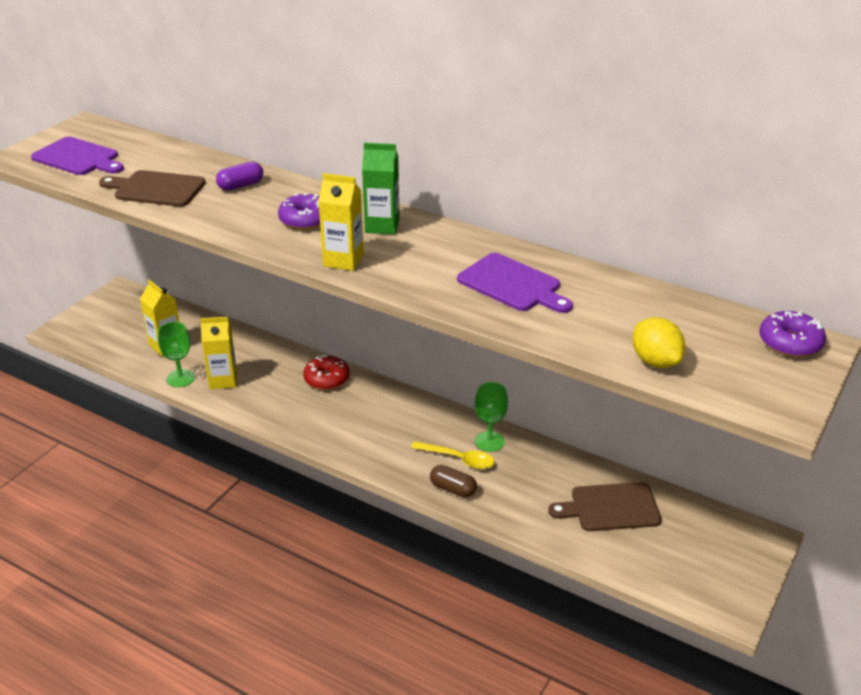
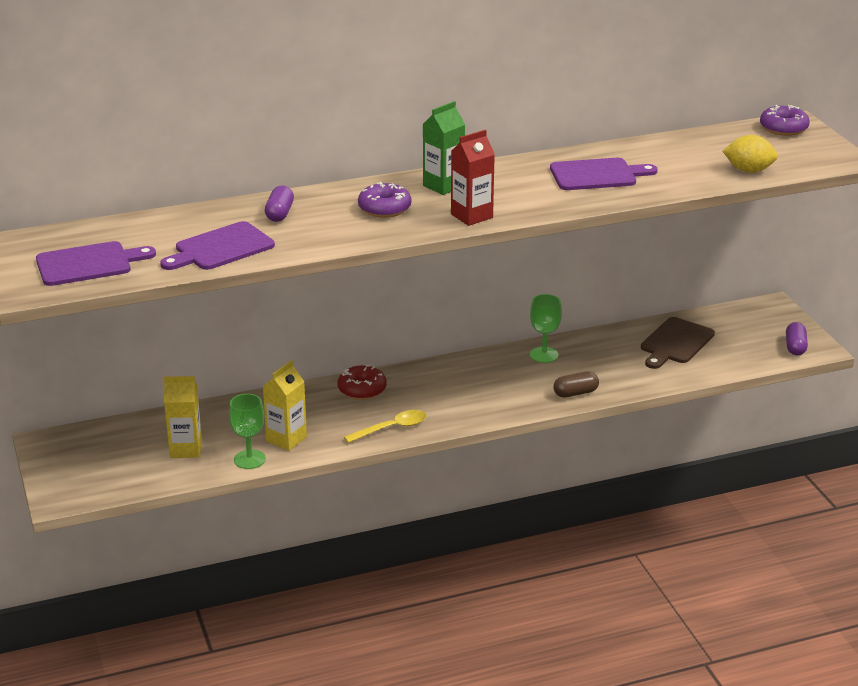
camera: 50 degrees left, 5 degrees down
brown cutting board [99,170,206,207] -> purple cutting board [160,221,275,270]
yellow carton [318,173,364,271] -> red carton [451,130,495,226]
yellow spoon [411,441,495,469] -> yellow spoon moved to [344,410,427,443]
none -> purple capsule [786,322,808,356]

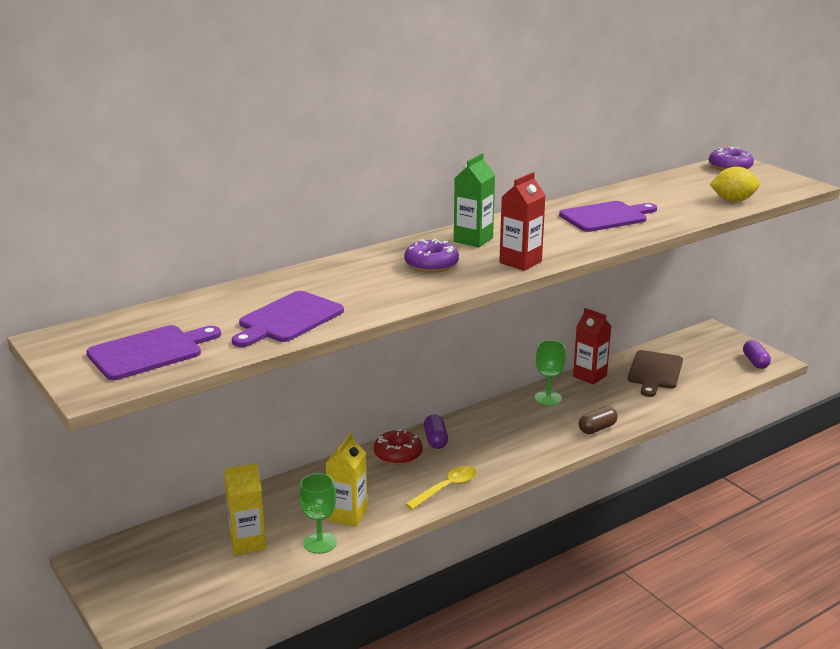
camera: 15 degrees left, 5 degrees down
purple capsule [265,185,294,222] -> purple capsule moved to [424,414,448,449]
none -> red carton [573,308,611,384]

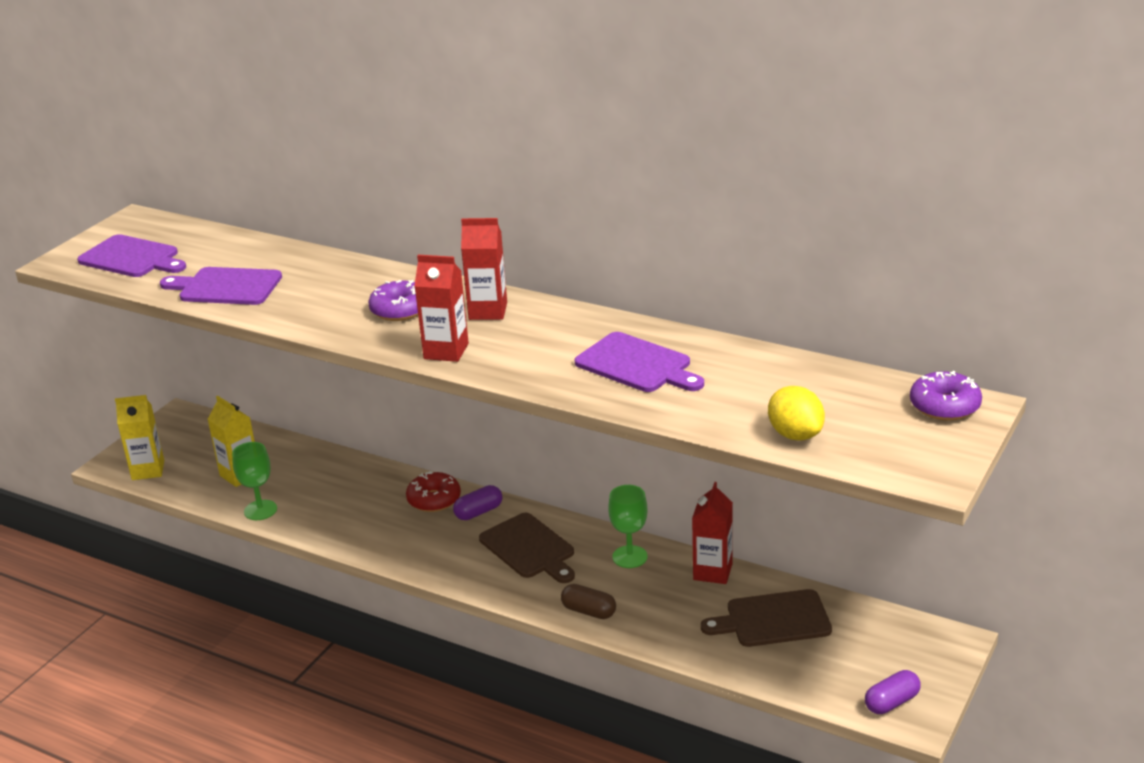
camera: 65 degrees right, 5 degrees up
yellow carton [325,432,367,527] -> yellow carton moved to [115,395,164,480]
yellow spoon [405,466,477,509] -> none
green carton [454,153,495,247] -> red carton [461,218,507,320]
none -> brown cutting board [479,513,575,583]

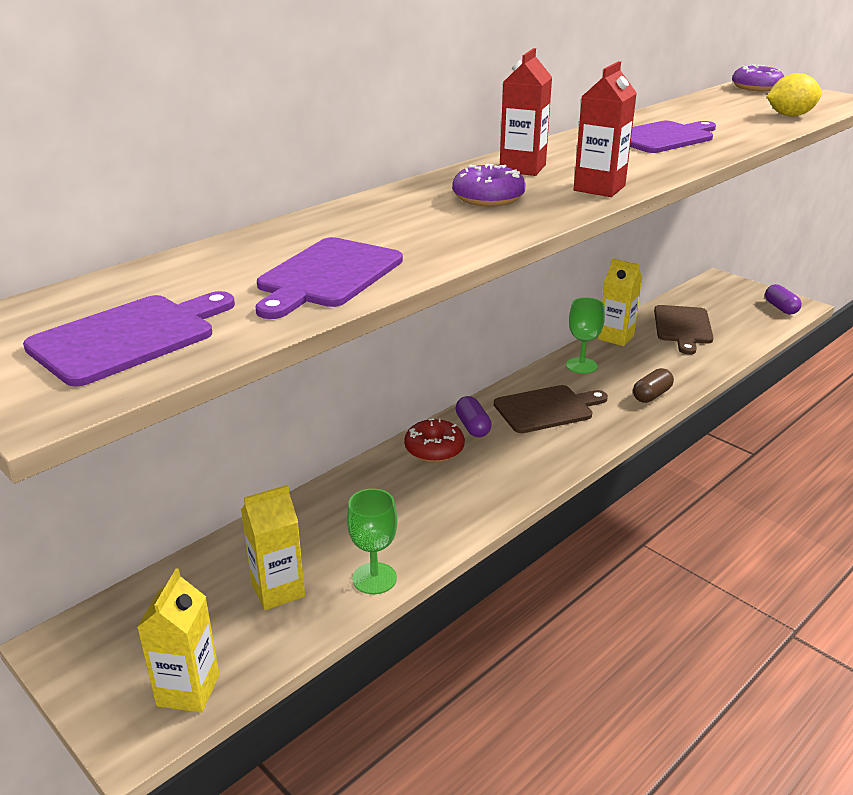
camera: 75 degrees left, 0 degrees up
red carton [692,482,733,584] -> yellow carton [598,258,642,346]

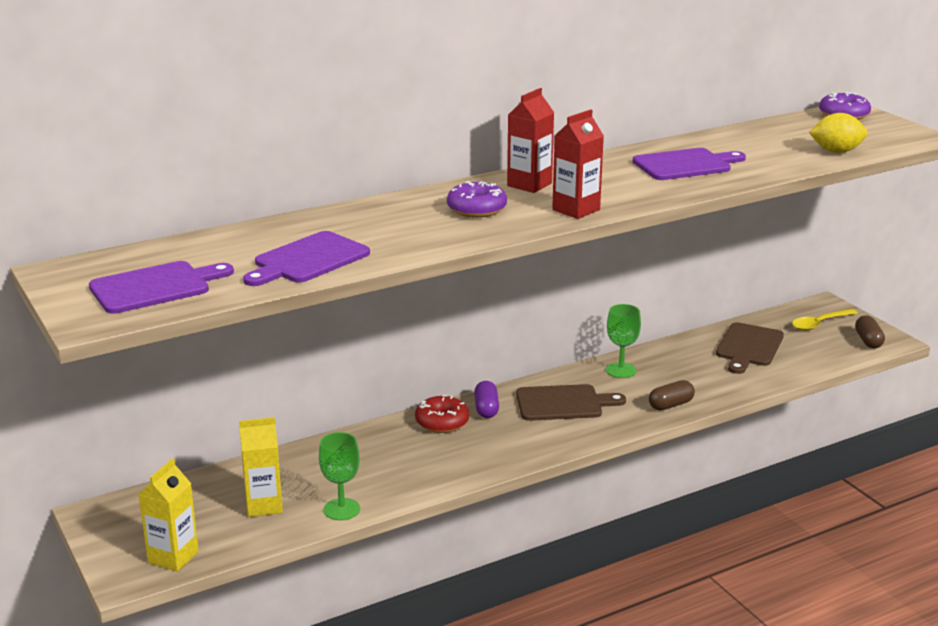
camera: 15 degrees right, 5 degrees down
yellow carton [598,258,642,346] -> none
purple capsule [765,284,802,314] -> brown capsule [855,316,885,348]
none -> yellow spoon [792,309,857,331]

